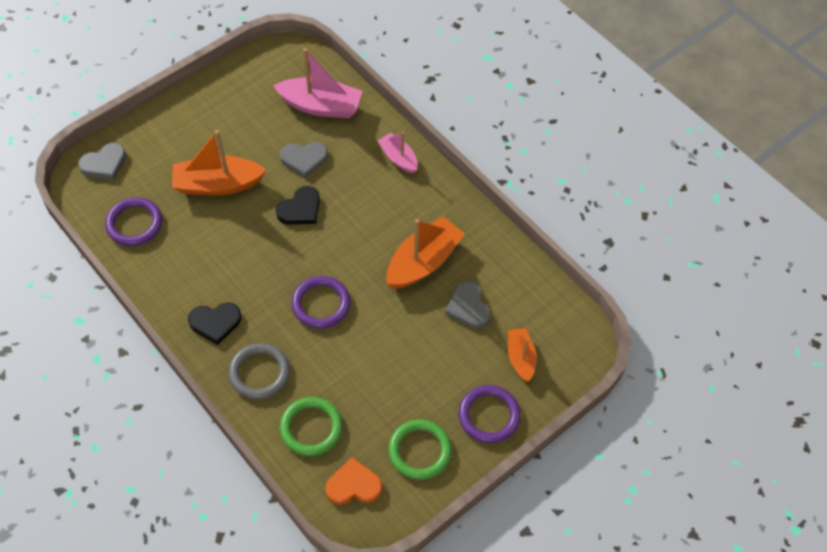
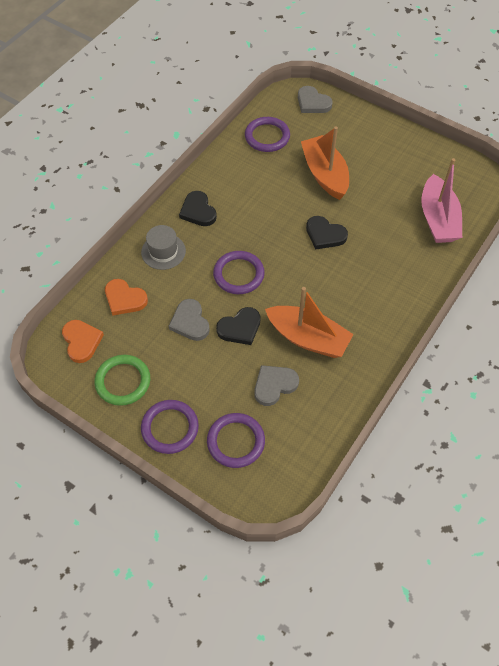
camera: 75 degrees right, 0 degrees up
grey ring [229,343,290,399] -> grey hat [141,225,186,270]
grey heart [280,142,328,178] -> grey heart moved to [169,299,210,341]
green ring [280,397,343,456] -> orange heart [105,279,148,316]
pink boat [378,132,418,174] -> none
orange boat [508,328,537,382] -> purple ring [207,413,265,468]
none -> black heart [216,307,260,345]

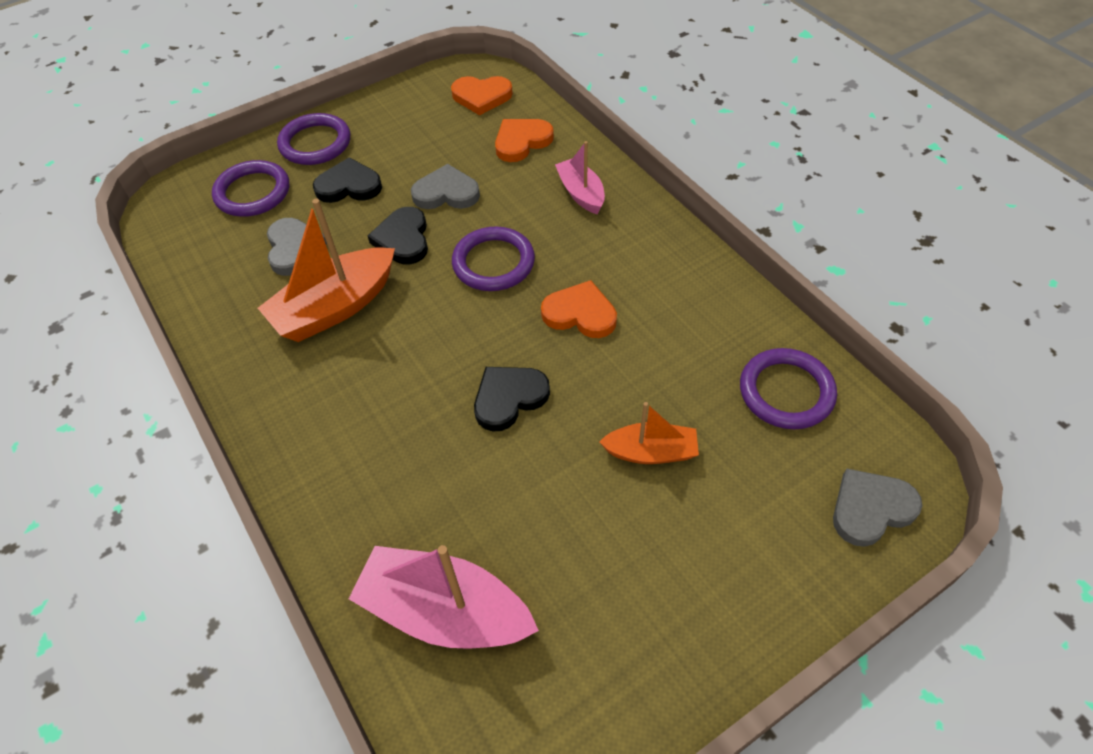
camera: 115 degrees right, 5 degrees down
green ring [94,355,150,406] -> none
grey hat [141,225,186,270] -> pink boat [555,141,605,214]
black heart [179,191,217,226] -> black heart moved to [313,157,382,203]
orange boat [301,126,349,200] -> orange boat [599,402,699,464], size x0.58
none -> orange heart [541,280,617,338]

